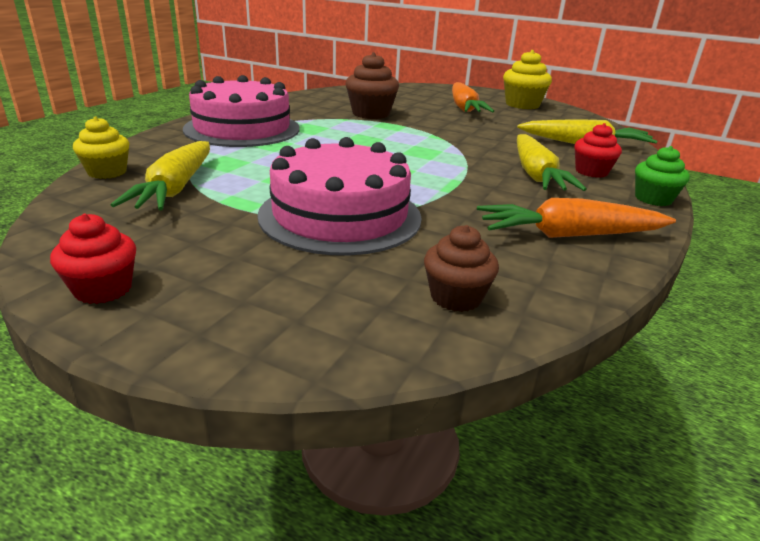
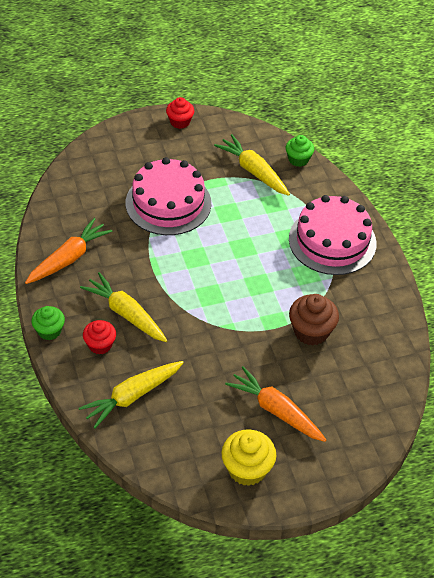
camera: 135 degrees right, 20 degrees up
yellow cupcake [73,117,129,179] -> green cupcake [286,135,314,167]
brown cupcake [424,225,499,312] -> none

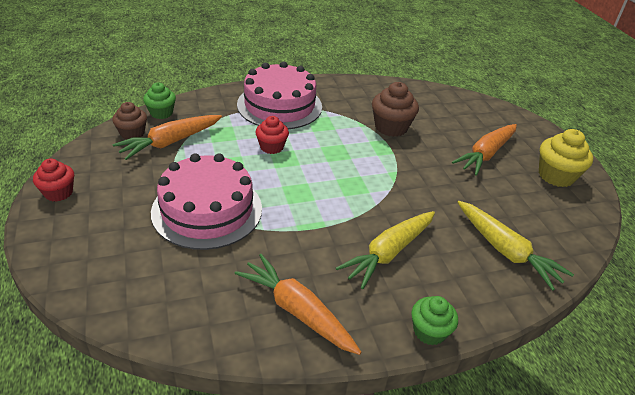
camera: 90 degrees left, 10 degrees down
red cupcake [83,320,116,355] -> red cupcake moved to [255,116,289,154]
yellow carrot [214,134,290,196] -> orange carrot [113,115,222,160]
none -> brown cupcake [112,102,147,139]

